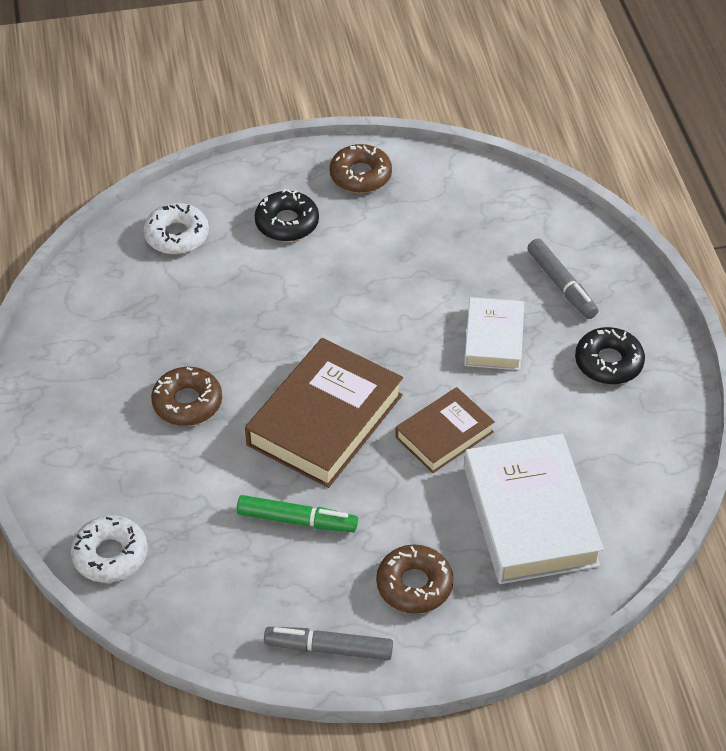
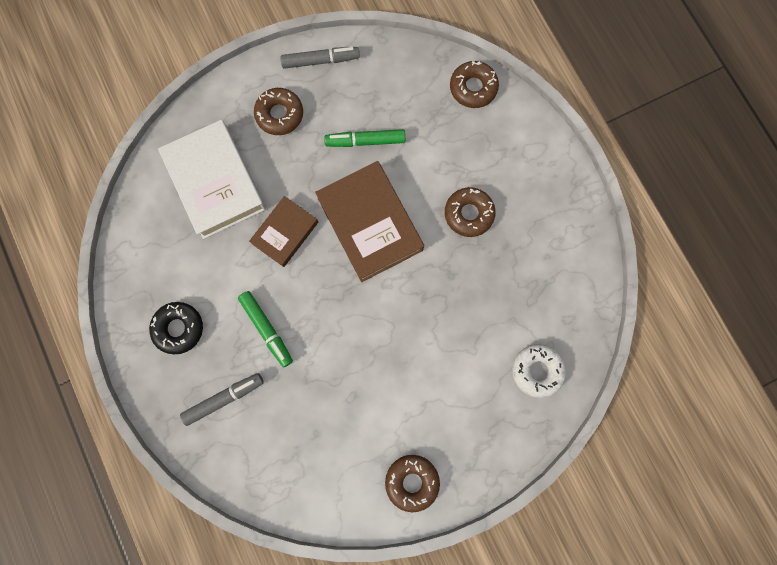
camera: 165 degrees right, 30 degrees up
white donut [71,515,148,583] -> brown donut [450,61,499,108]
brown book [245,338,403,488] -> brown book turned 45 degrees counterclockwise [315,161,424,282]
black donut [255,189,319,242] -> none
white book [464,297,524,370] -> green marker [238,291,293,368]
grey marker [527,239,598,319] -> grey marker turned 105 degrees clockwise [180,373,264,426]

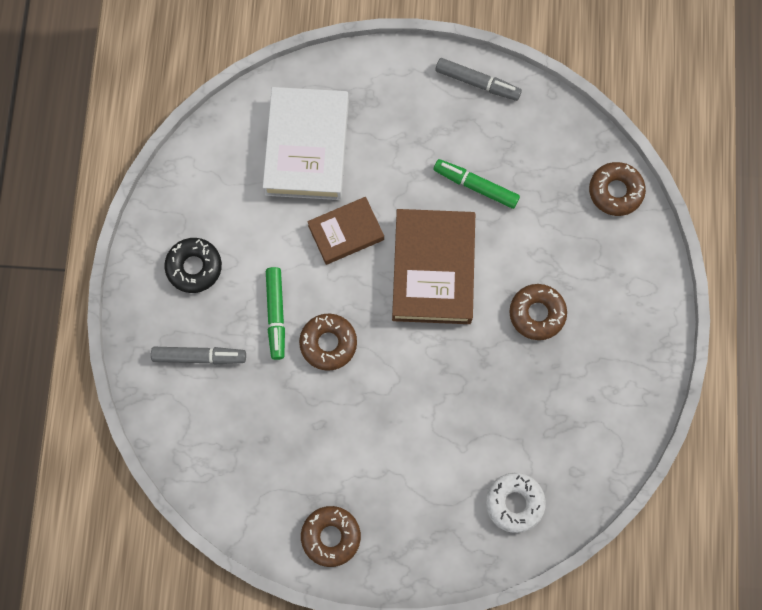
camera: 30 degrees right, 5 degrees down
brown donut [254,88,303,135] -> brown donut moved to [299,314,357,371]

